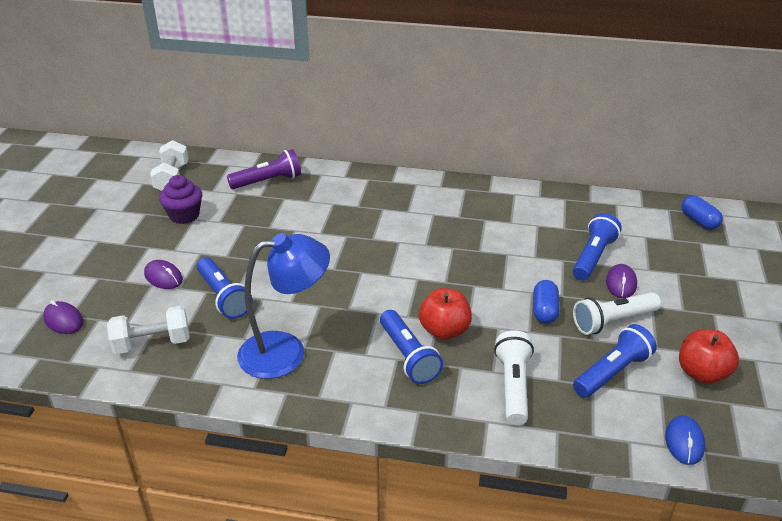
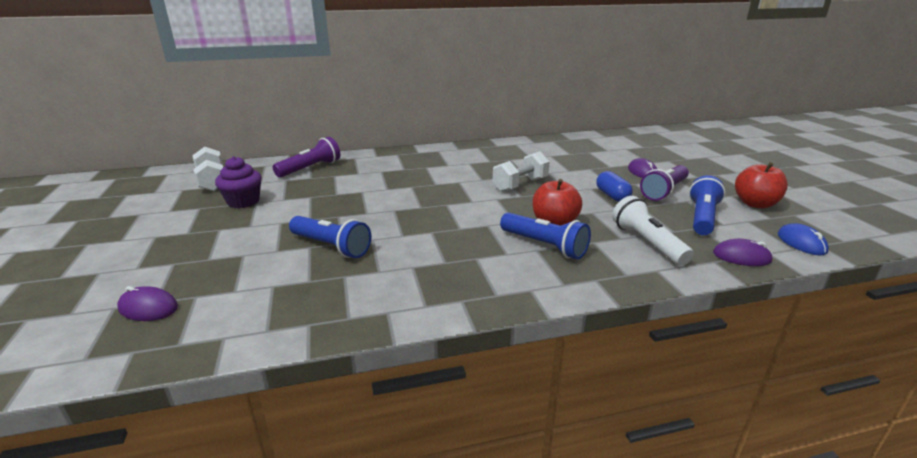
camera: 25 degrees left, 10 degrees down
white dumbbell [107,306,189,354] -> white dumbbell moved to [493,151,550,192]
purple mouse [144,260,183,289] -> purple mouse moved to [713,239,773,266]
blue lamp [237,233,330,379] -> none
blue flashlight [573,213,622,280] -> none
white flashlight [573,292,661,335] -> purple flashlight [640,165,689,201]
blue capsule [682,195,723,230] -> none

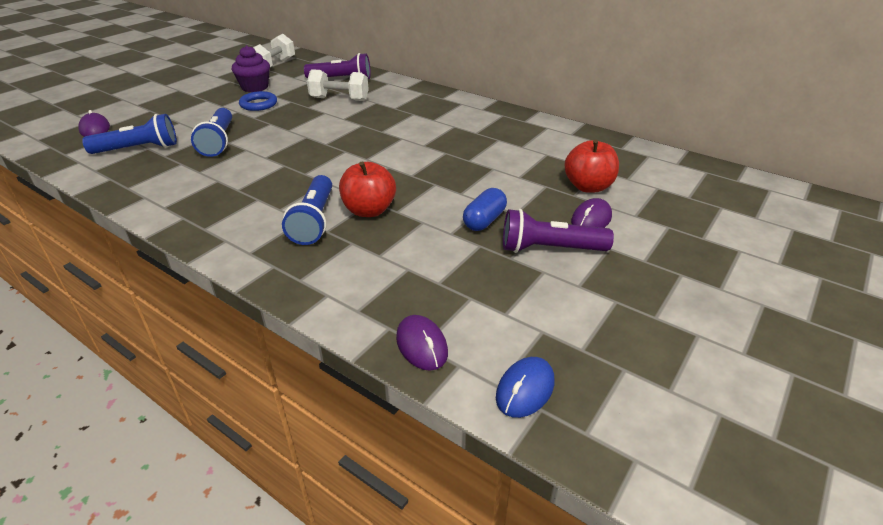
camera: 50 degrees right, 10 degrees up
white dumbbell [493,151,550,192] -> white dumbbell moved to [307,69,369,101]
white flashlight [612,196,694,266] -> none
blue flashlight [689,175,725,235] -> blue flashlight moved to [82,114,177,154]
red apple [735,162,788,208] -> red apple moved to [564,139,619,193]
none -> blue ring [239,91,277,111]

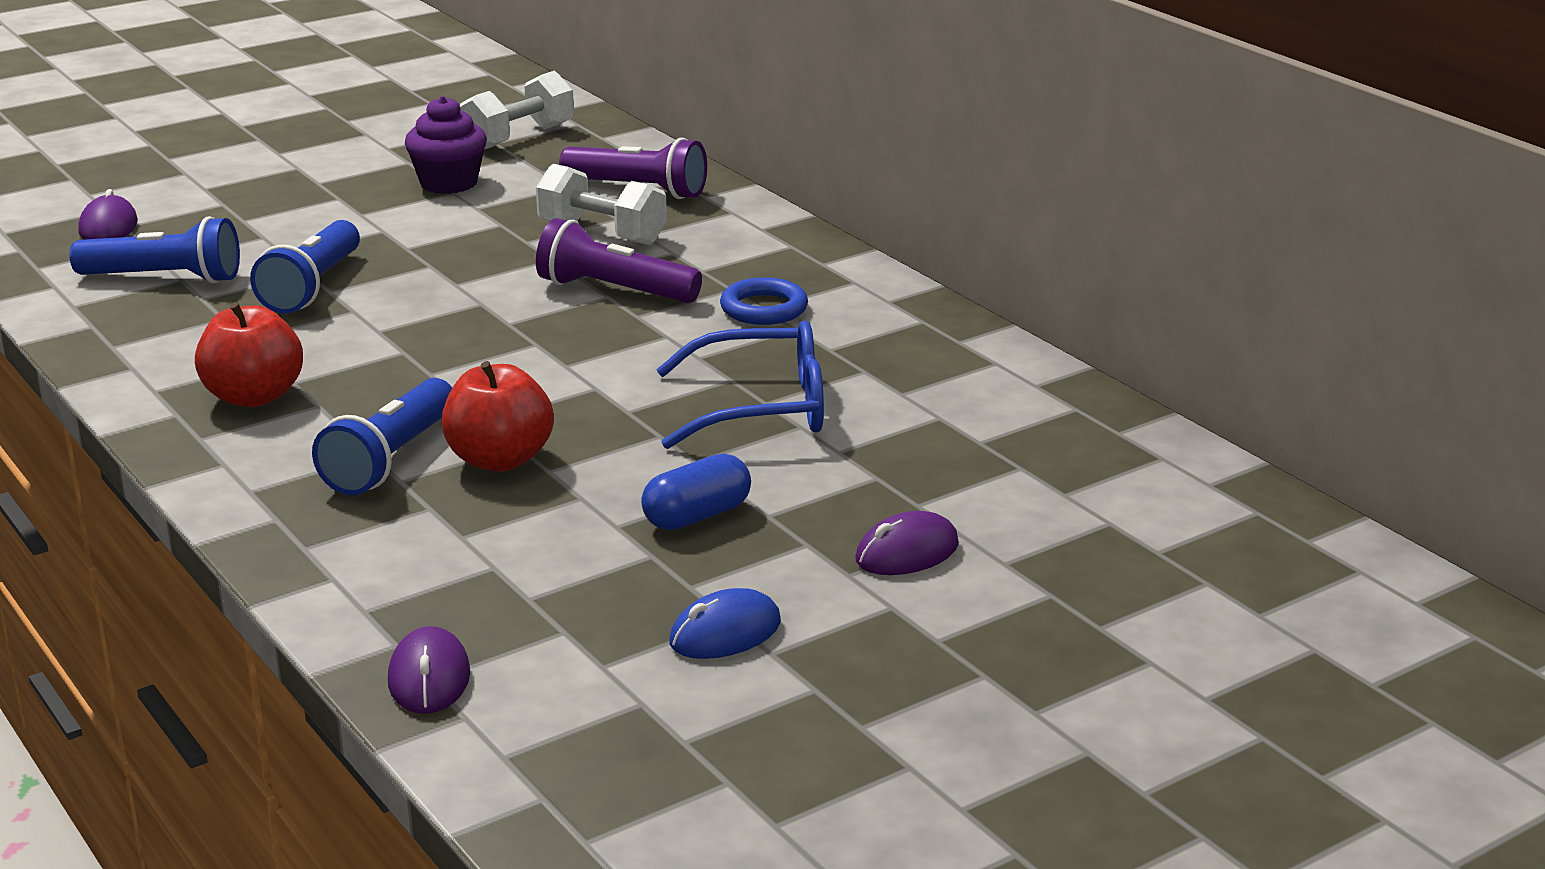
camera: 20 degrees right, 10 degrees down
blue ring [239,91,277,111] -> blue ring moved to [720,277,808,325]
blue mouse [496,357,554,418] -> blue mouse moved to [669,588,781,659]
purple flashlight [503,209,614,253] -> purple flashlight moved to [536,218,702,303]
red apple [564,139,619,193] -> red apple moved to [195,302,303,407]
none -> blue glasses [656,321,824,449]

